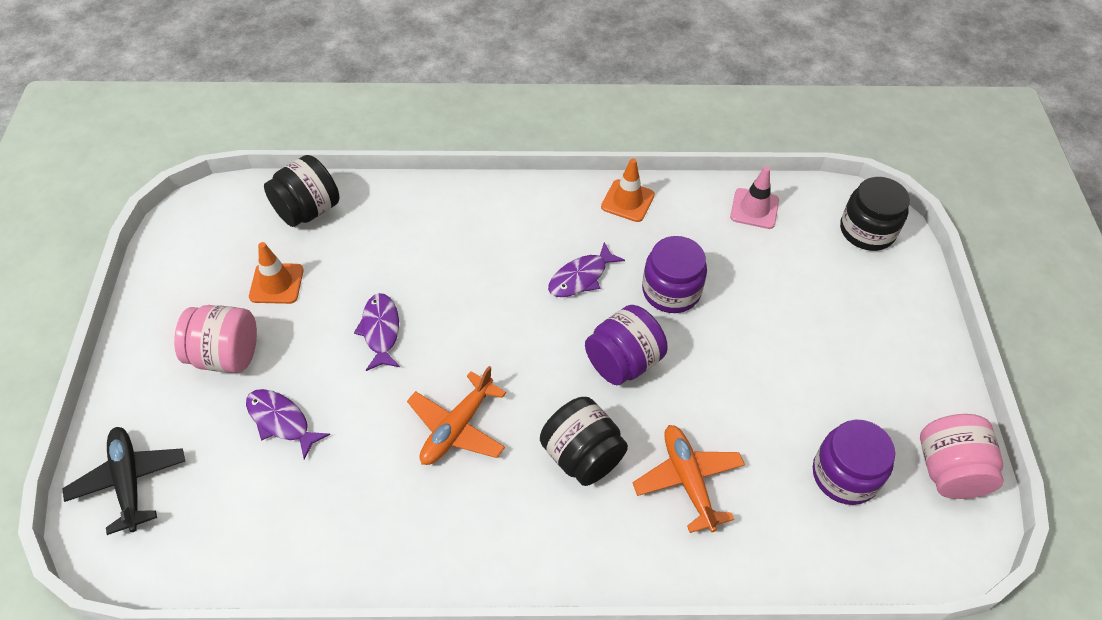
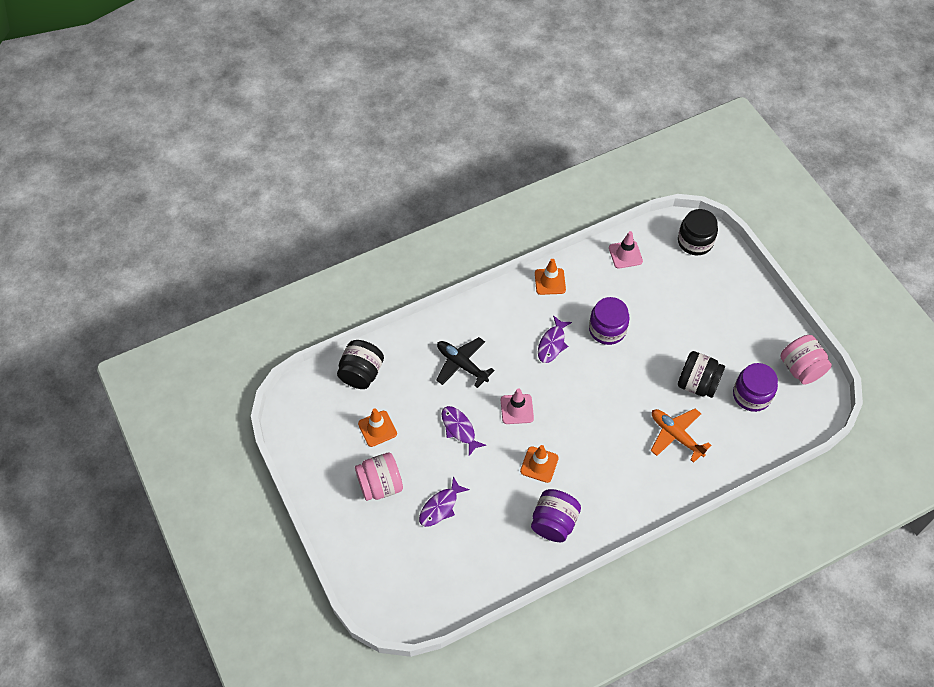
camera: 25 degrees left, 5 degrees up
black plane [62,427,185,535] -> black plane moved to [436,337,495,388]
purple fish [246,389,330,460] -> purple fish turned 60 degrees counterclockwise [419,476,470,527]
orange plane [407,366,506,465] -> orange traffic cone [520,445,559,483]
black jar [540,397,628,486] -> black jar moved to [678,351,725,398]
purple jar [585,305,667,385] -> purple jar moved to [531,489,581,542]
none -> pink traffic cone [501,389,534,424]

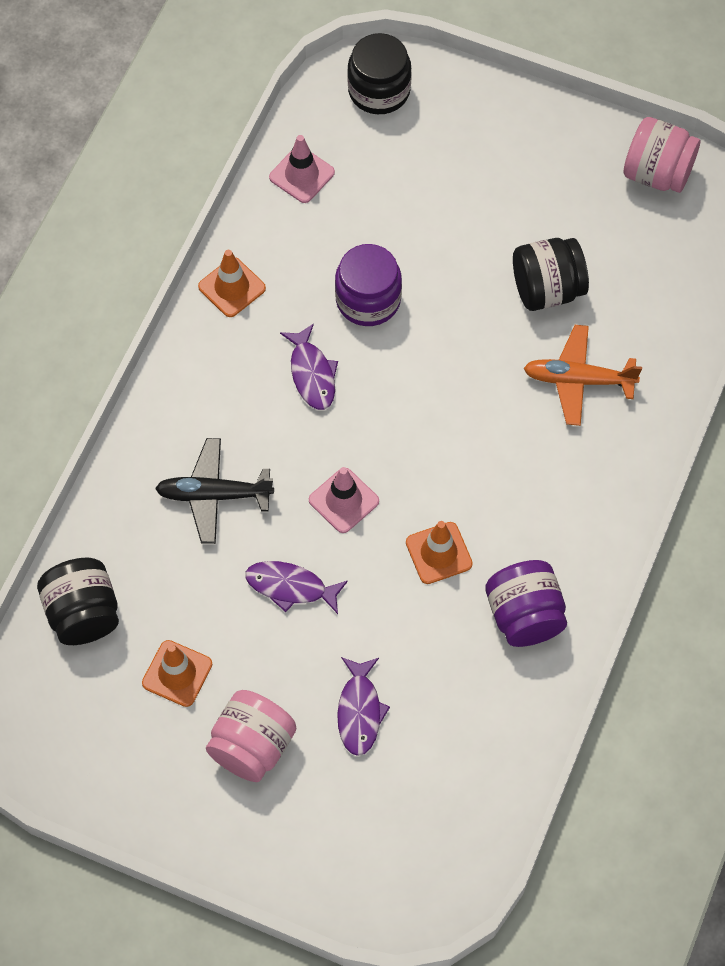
camera: 40 degrees left, 5 degrees up
purple jar [733,363,778,412] -> none

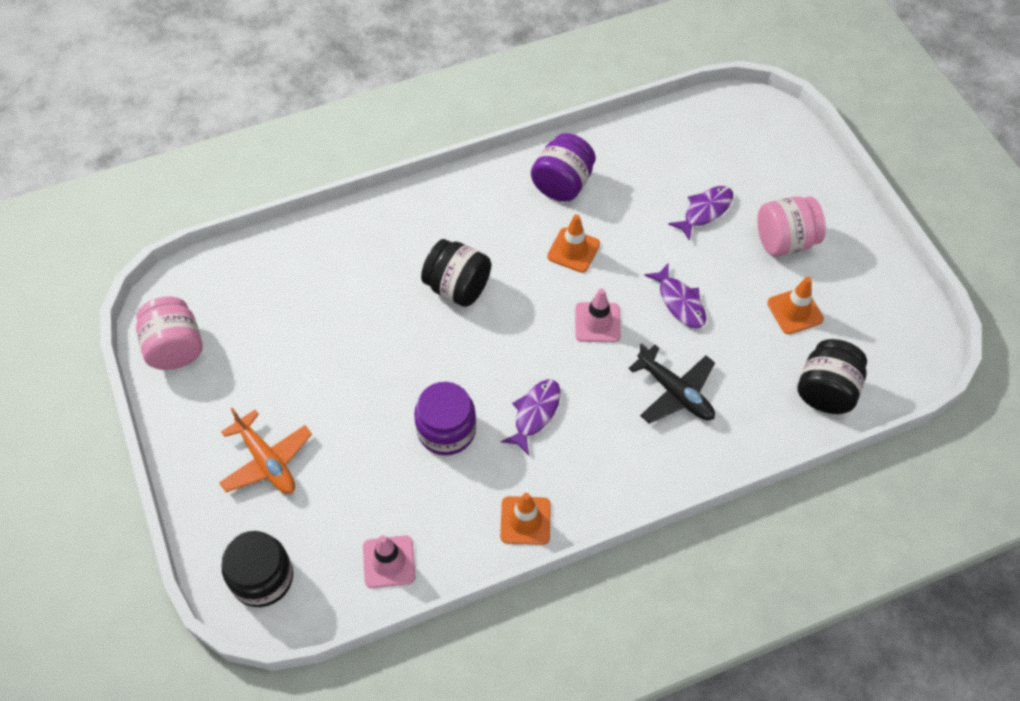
camera: 135 degrees left, 5 degrees down
black jar [513,238,589,311] -> black jar moved to [421,239,491,307]
orange plane [524,325,642,426] -> orange plane moved to [219,408,312,494]

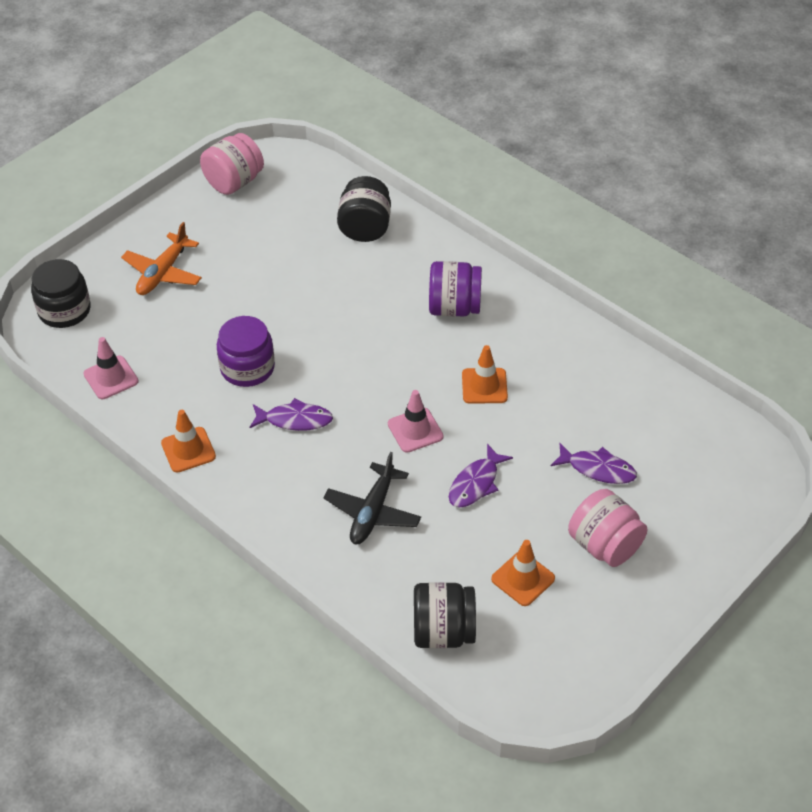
camera: 65 degrees right, 10 degrees down
black jar [421,239,491,307] -> black jar moved to [337,176,391,242]
purple jar [531,133,596,202] -> purple jar moved to [429,261,482,317]

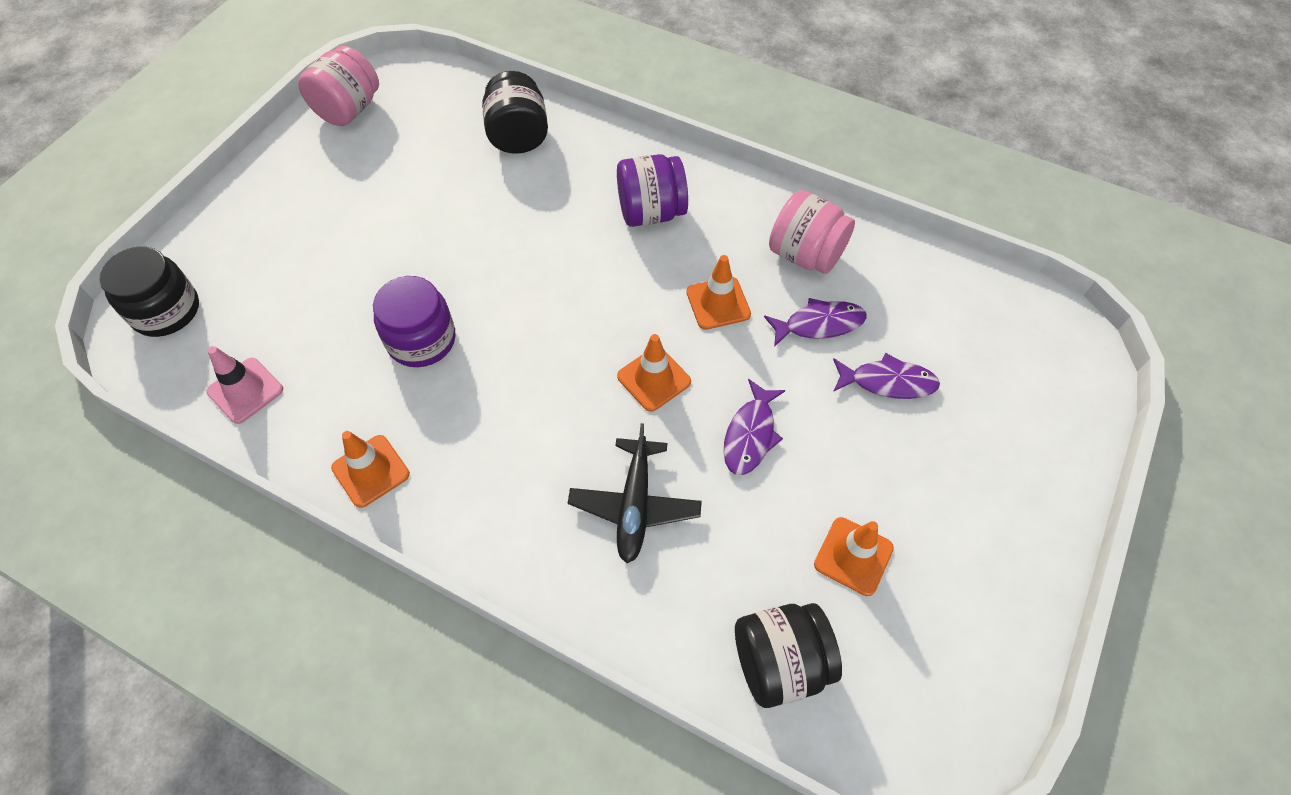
camera: 15 degrees left, 10 degrees up
orange plane [121,222,202,295] -> none
purple fish [249,398,333,431] -> purple fish moved to [764,298,867,347]
pink traffic cone [388,390,444,453] -> orange traffic cone [617,334,691,412]
pink jar [568,489,648,567] -> pink jar moved to [769,190,855,274]

